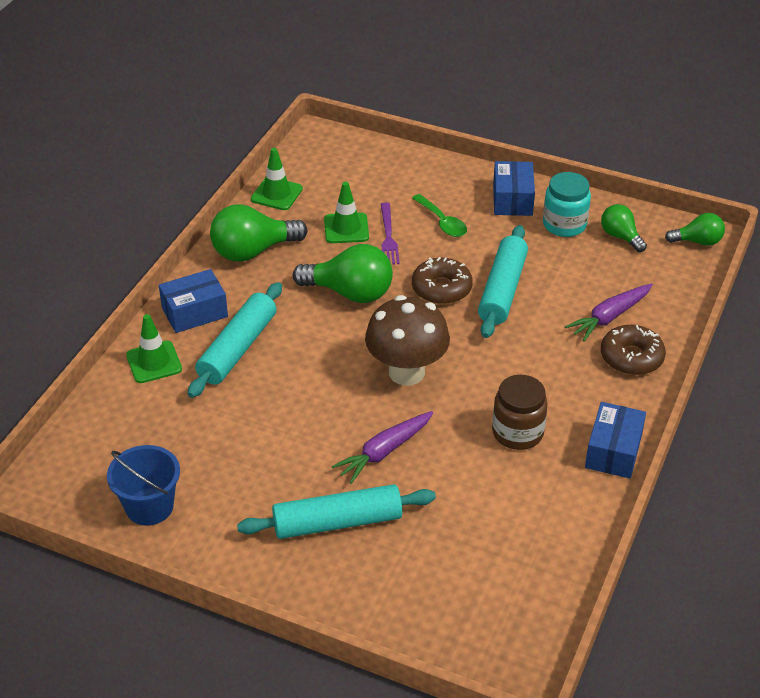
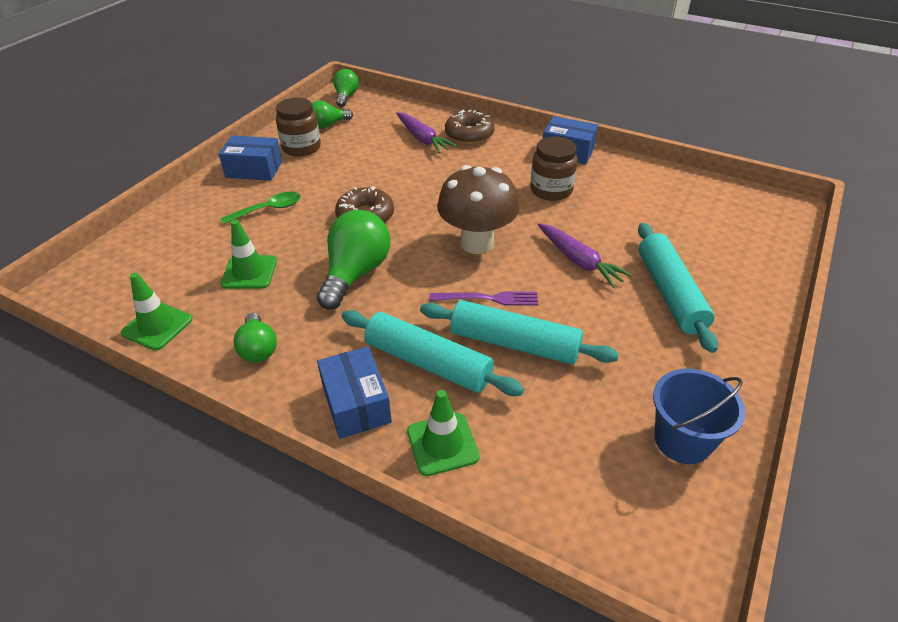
camera: 85 degrees left, 0 degrees up
green light bulb [210,204,307,262] -> green light bulb [233,313,277,362], size x0.58
purple fork [381,202,400,264] -> purple fork moved to [429,292,538,306]
turquoise rolling pin [478,225,528,338] -> turquoise rolling pin moved to [420,300,619,365]
turquoise jar [543,172,591,237] -> brown jar [276,98,321,157]

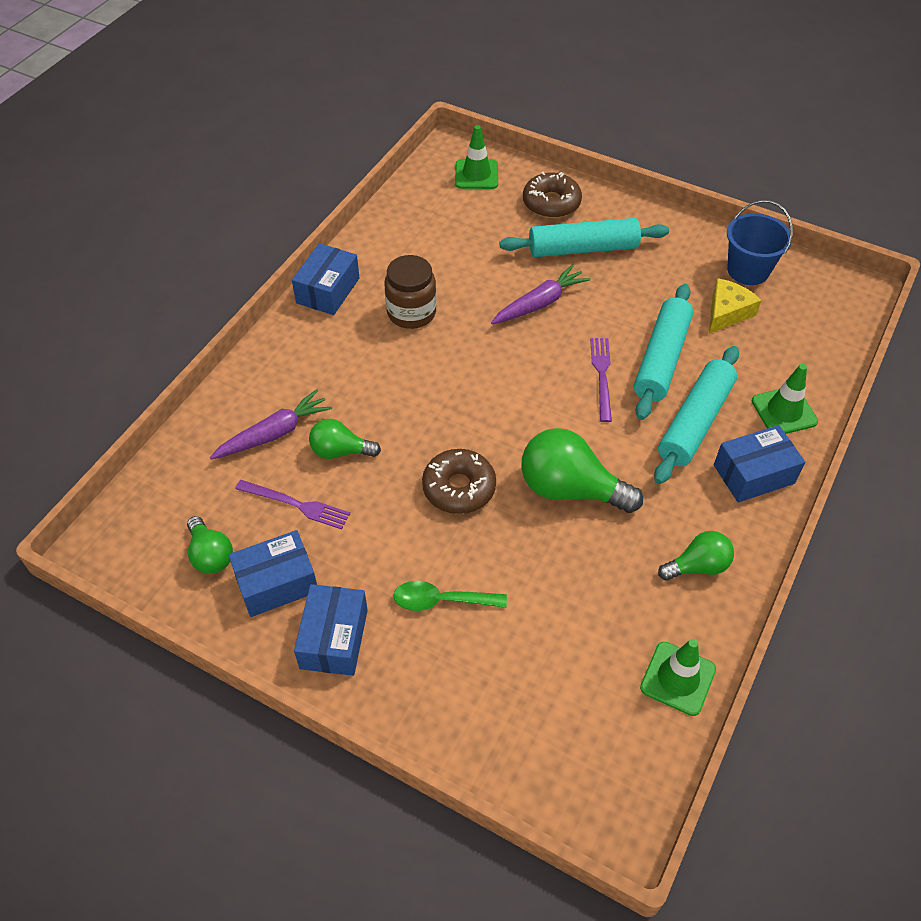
camera: 90 degrees left, 10 degrees up
green spoon [220,192,301,225] -> green spoon turned 60 degrees counterclockwise [394,581,507,611]
green traffic cone [221,220,277,289] -> green traffic cone moved to [455,125,498,189]
brown jar [276,98,321,157] -> blue box [228,530,317,617]
green light bulb [333,69,359,107] -> green light bulb moved to [309,419,381,459]
brown mushroom [437,165,519,254] -> none
brown donut [445,110,494,144] -> brown donut moved to [523,172,582,218]
none -> purple fork [235,480,350,529]
none -> yellow cheese [709,278,762,334]

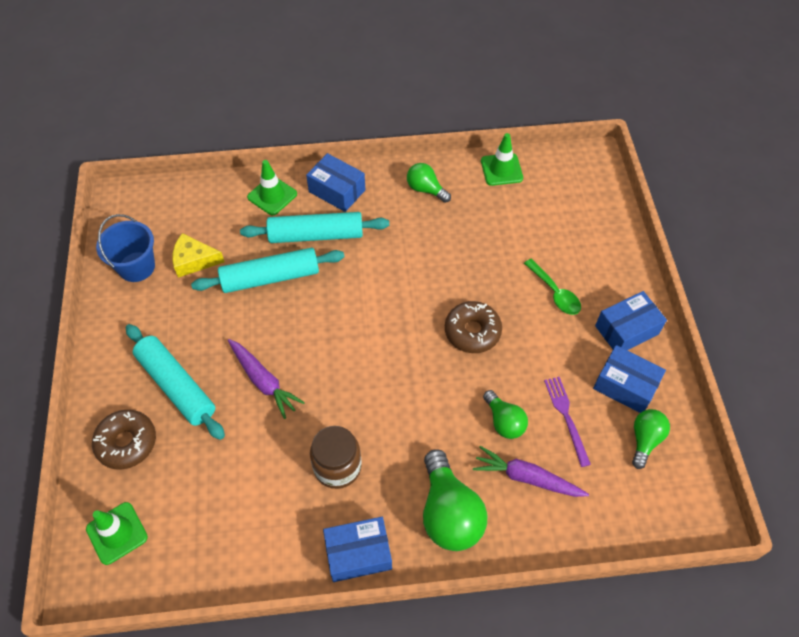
camera: 125 degrees left, 5 degrees up
purple carrot [491,264,590,324] -> purple carrot turned 150 degrees counterclockwise [228,339,305,419]
green light bulb [521,428,643,513] -> green light bulb moved to [423,449,487,551]
purple fork [590,338,612,422] -> none

